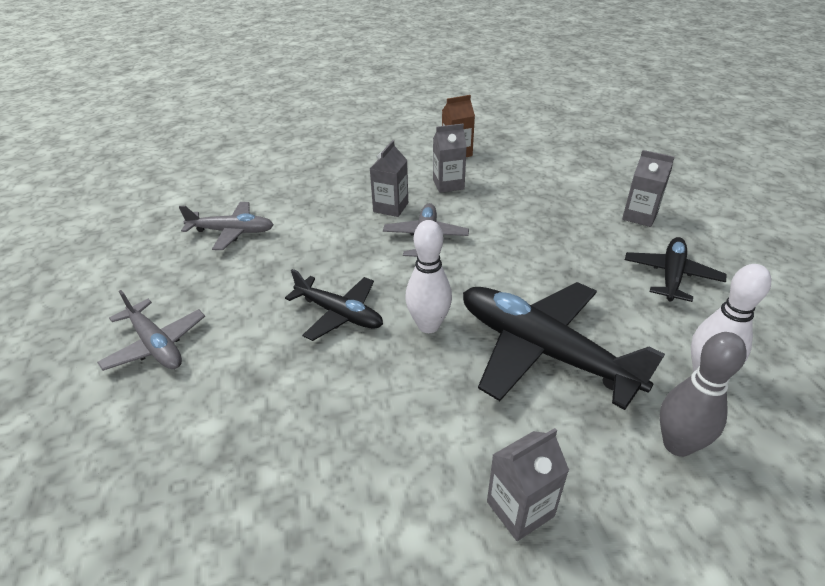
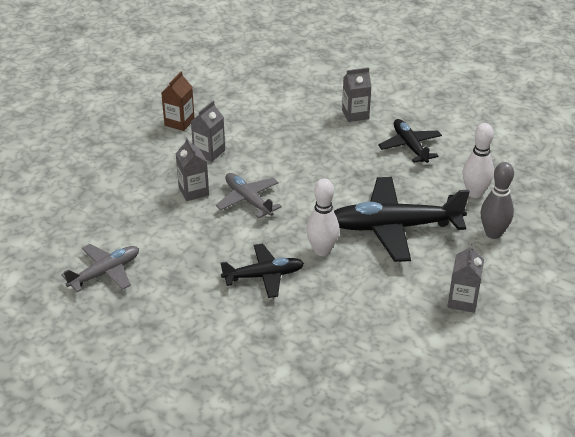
camera: 45 degrees left, 0 degrees up
grey plane [97,290,205,371] -> none

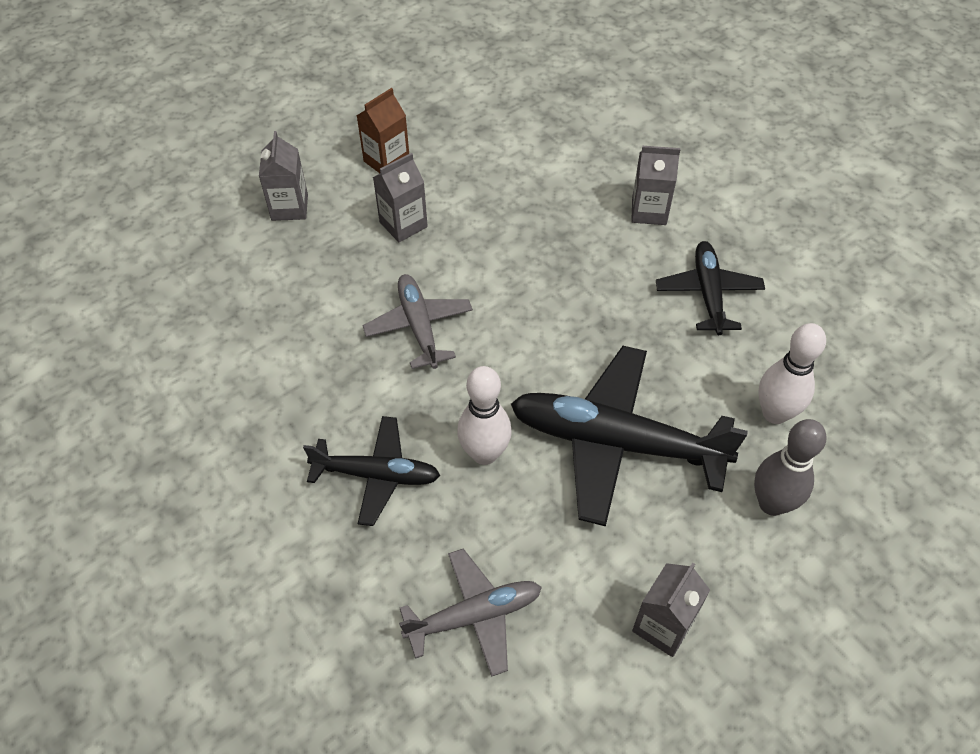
camera: 20 degrees right, 15 degrees up
grey plane [61,244,139,292] -> grey plane moved to [399,549,542,677]
grey carton [176,137,209,201] -> grey carton moved to [259,131,308,221]

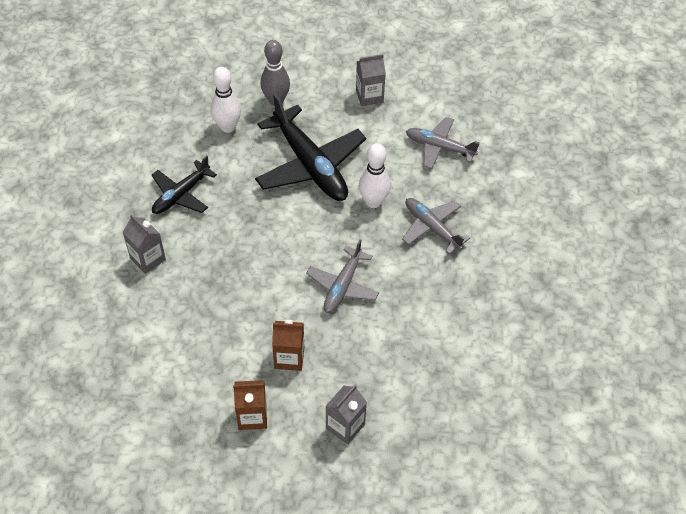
camera: 140 degrees left, 0 degrees up
black plane [303,416,441,526] -> grey plane [402,198,470,254]
grey carton [373,153,428,242] -> brown carton [272,320,304,371]

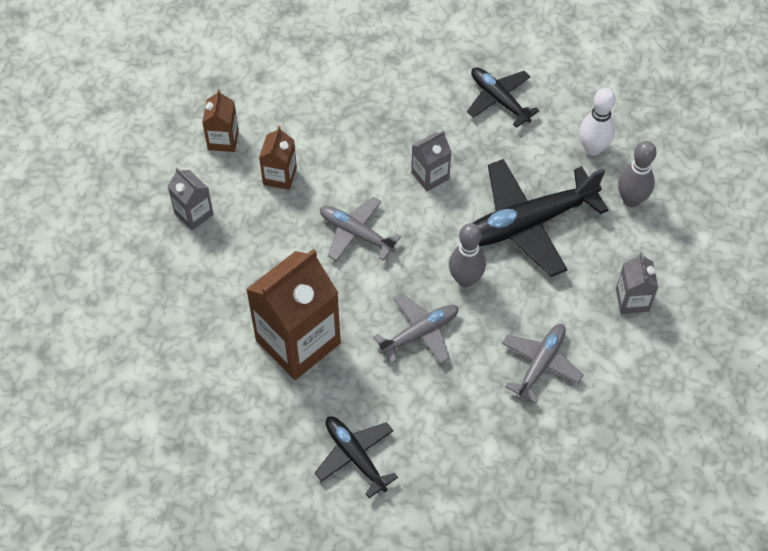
camera: 100 degrees right, 5 degrees up
grey carton [123,214,166,274] -> grey carton moved to [411,130,452,192]
white bowling pin [359,143,391,208] -> grey bowling pin [449,223,486,287]
none -> brown carton [246,249,341,380]
none -> black plane [315,417,398,498]

